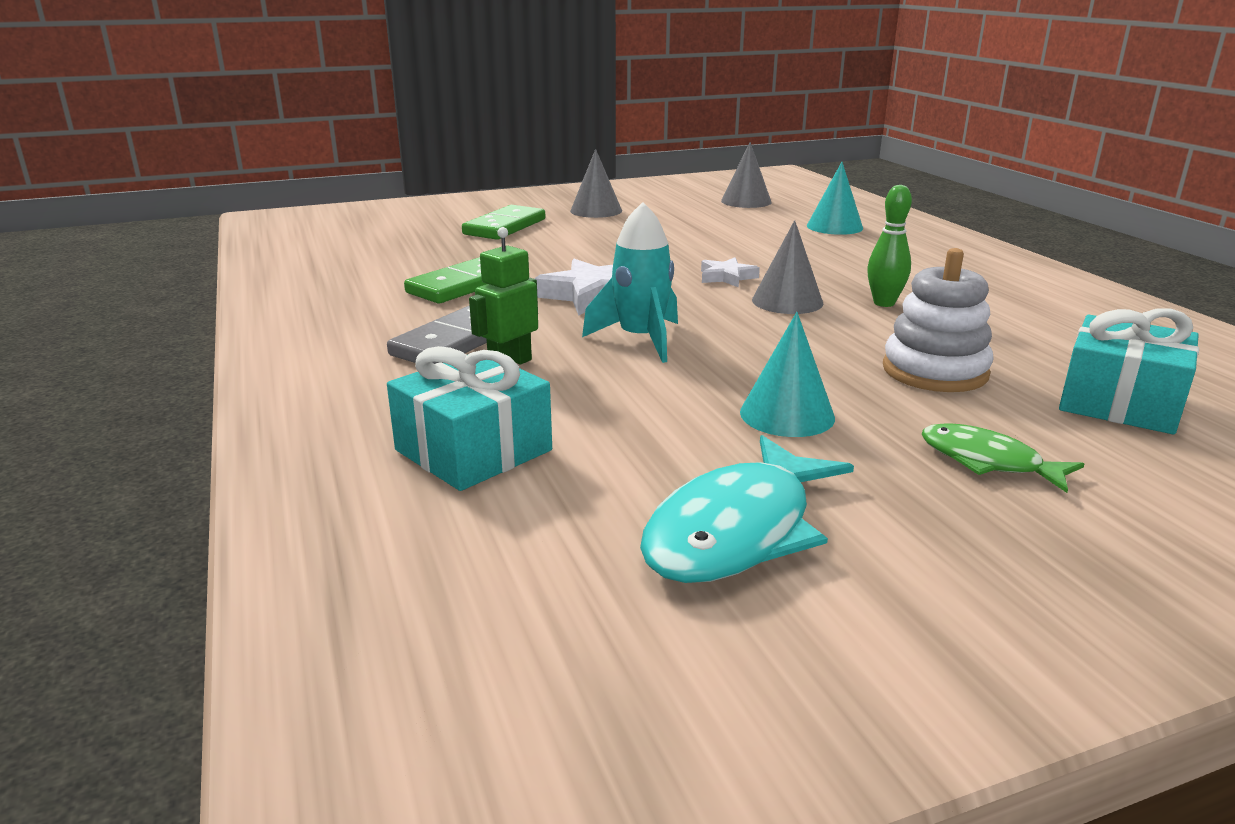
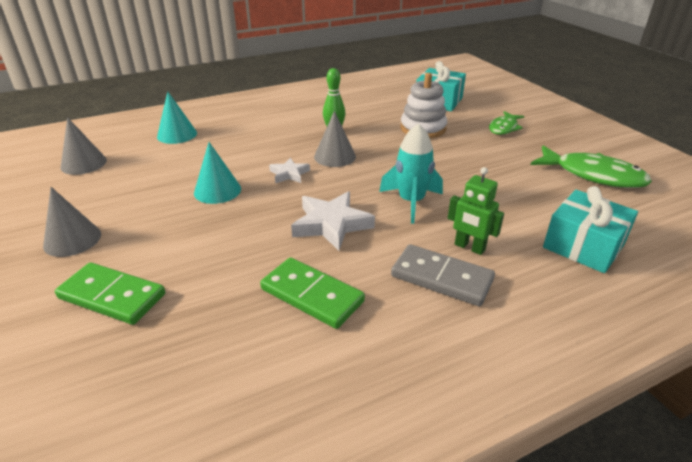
camera: 95 degrees left, 10 degrees up
turquoise fish [640,435,854,583] -> green fish [531,145,652,188]
turquoise cone [740,312,835,437] -> turquoise cone moved to [194,142,241,204]

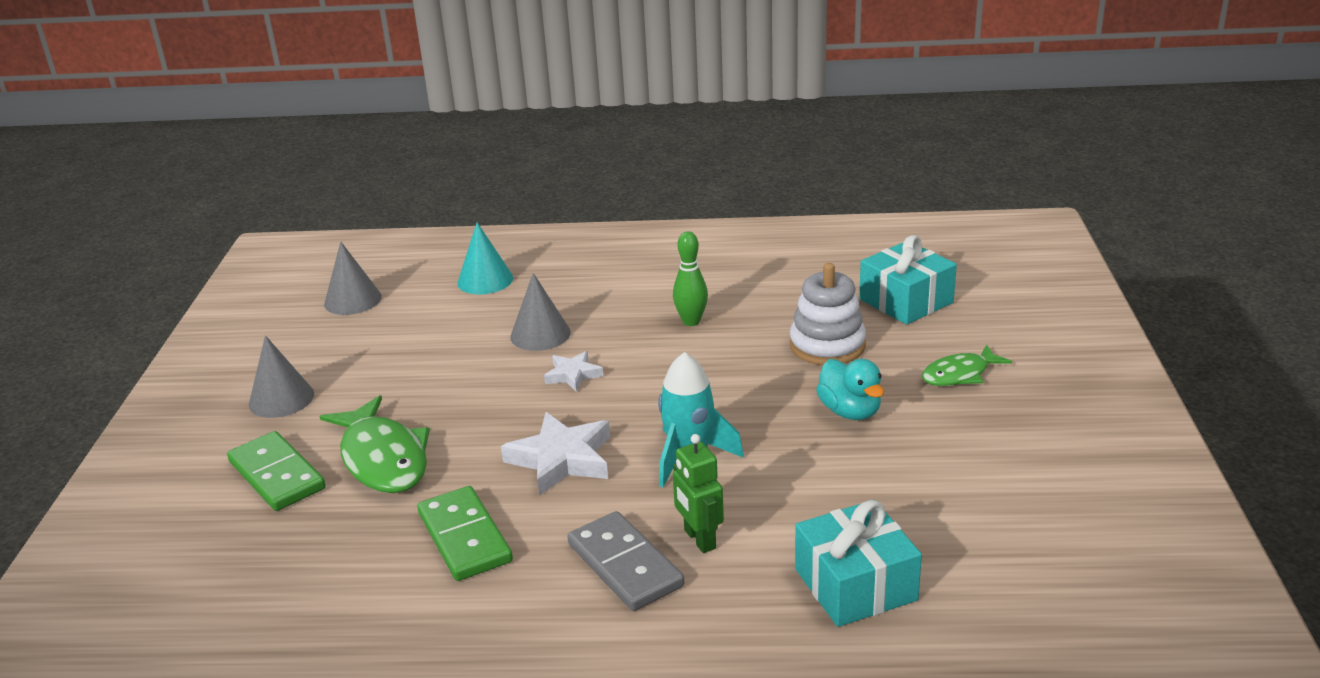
camera: 30 degrees right, 5 degrees down
turquoise cone [194,142,241,204] -> none
grey cone [314,111,356,167] -> grey cone moved to [510,273,571,351]
green fish [531,145,652,188] -> green fish moved to [319,395,430,493]
none -> turquoise duck [816,359,884,420]

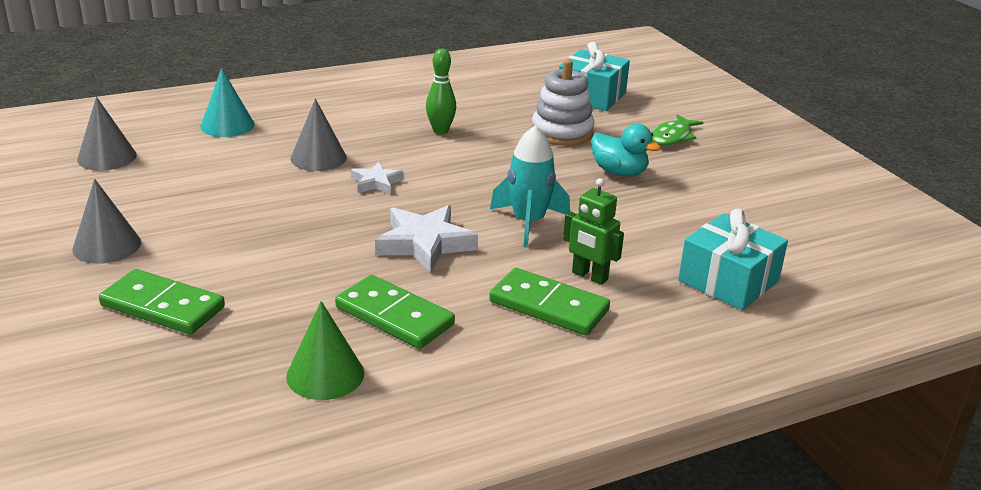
camera: 30 degrees left, 0 degrees up
green fish [319,395,430,493] -> none
grey domino [567,511,684,611] -> green domino [489,268,610,335]
none -> green cone [286,301,364,400]

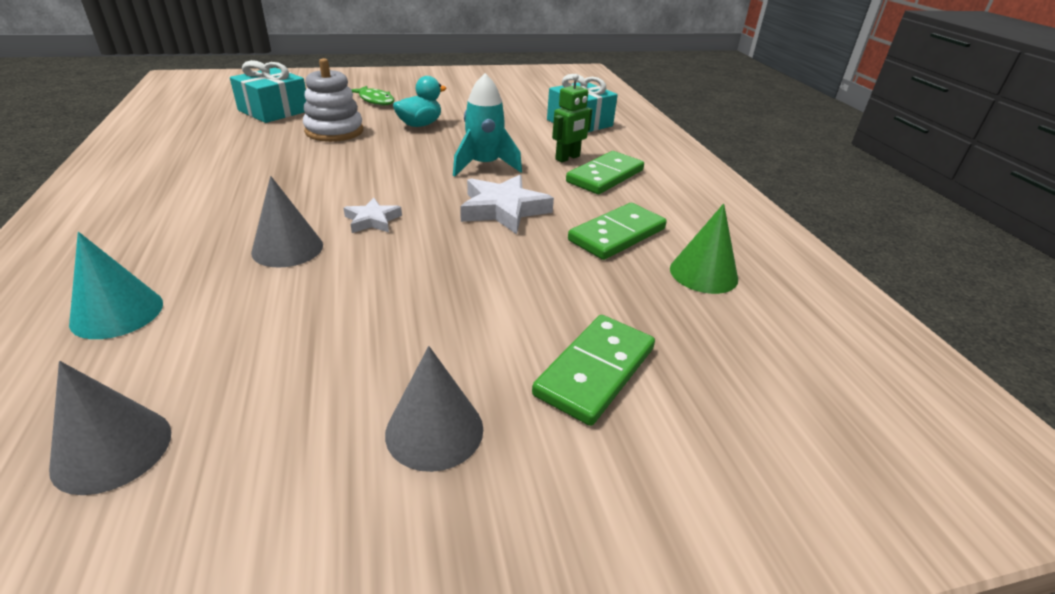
camera: 80 degrees left, 5 degrees up
green bowling pin [426,48,456,134] -> none

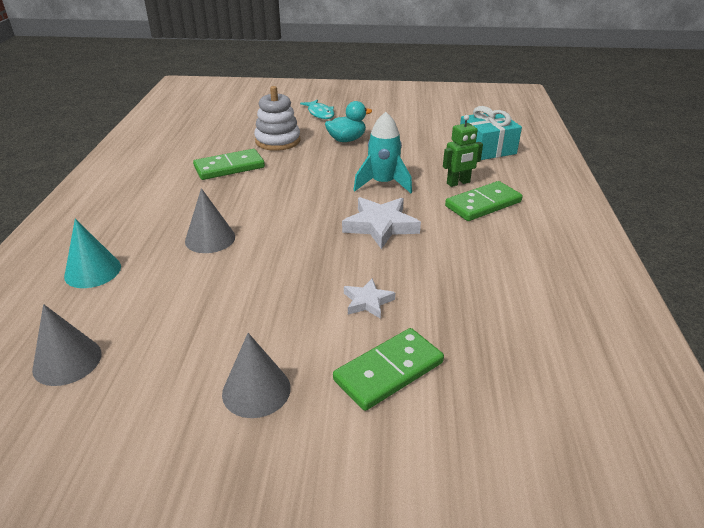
camera: 20 degrees right, 0 degrees up
turquoise gift [230,60,306,123] -> none
white star [344,198,402,233] -> white star moved to [344,278,395,319]
green fish [351,86,395,105] -> turquoise fish [300,99,334,119]
green domino [568,203,667,260] -> green domino moved to [193,149,265,180]
green cone [670,203,738,294] -> none

